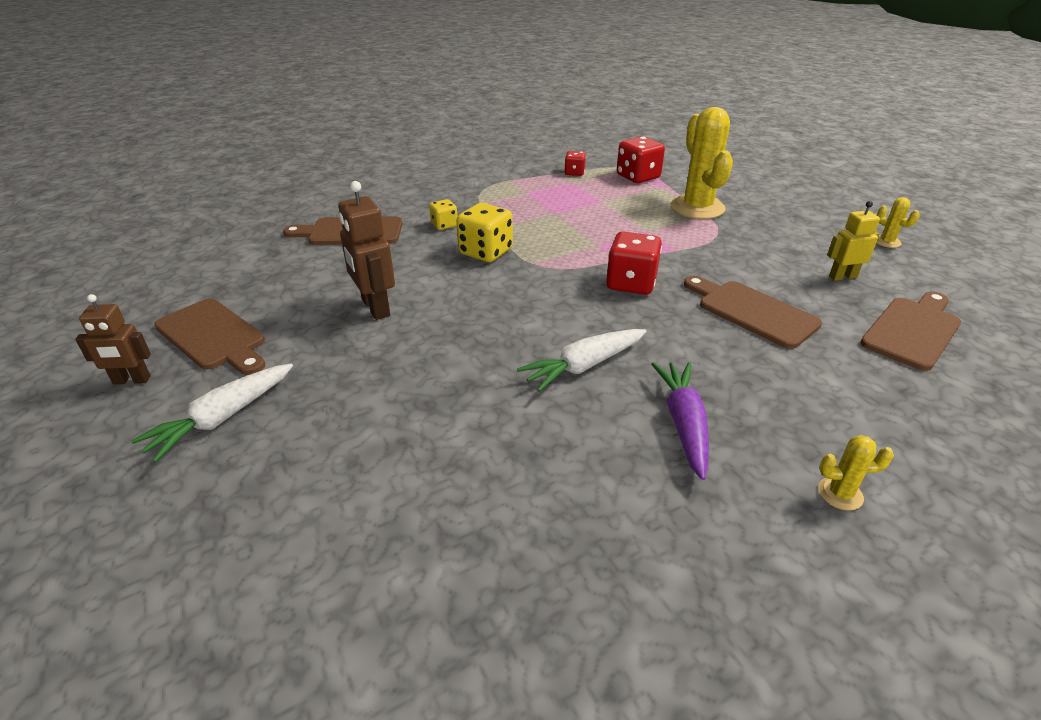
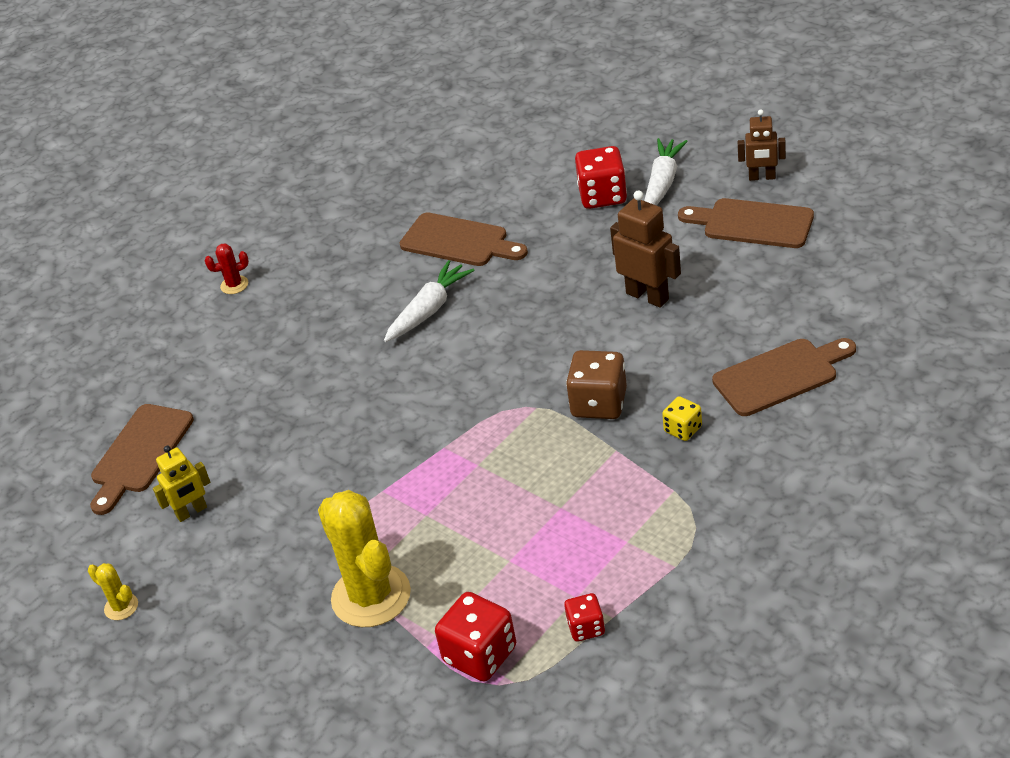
camera: 165 degrees right, 5 degrees up
brown robot [75,294,151,384] -> brown robot turned 150 degrees counterclockwise [738,109,786,181]
yellow dice [456,203,513,262] -> brown dice [566,350,627,419]
red dice [606,231,662,295] -> red dice moved to [575,146,627,209]
purple carrot [651,362,709,480] -> none
brown cutting board [684,276,822,349] -> brown cutting board moved to [400,213,528,266]
yellow cactus [818,435,894,510] -> red cactus [205,243,249,294]

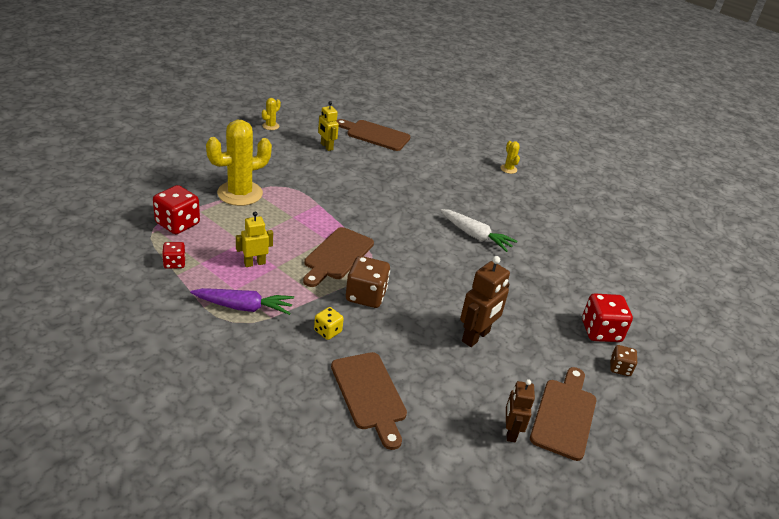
camera: 80 degrees right, 5 degrees down
red cactus [205,243,249,294] -> yellow cactus [500,141,520,174]
brown cutting board [400,213,528,266] -> brown cutting board moved to [303,227,374,287]
white carrot [644,138,688,206] -> brown dice [610,345,637,376]
brown robot [738,109,786,181] -> brown robot moved to [506,379,535,442]
none -> purple carrot [190,288,294,315]
none -> yellow robot [236,212,273,267]

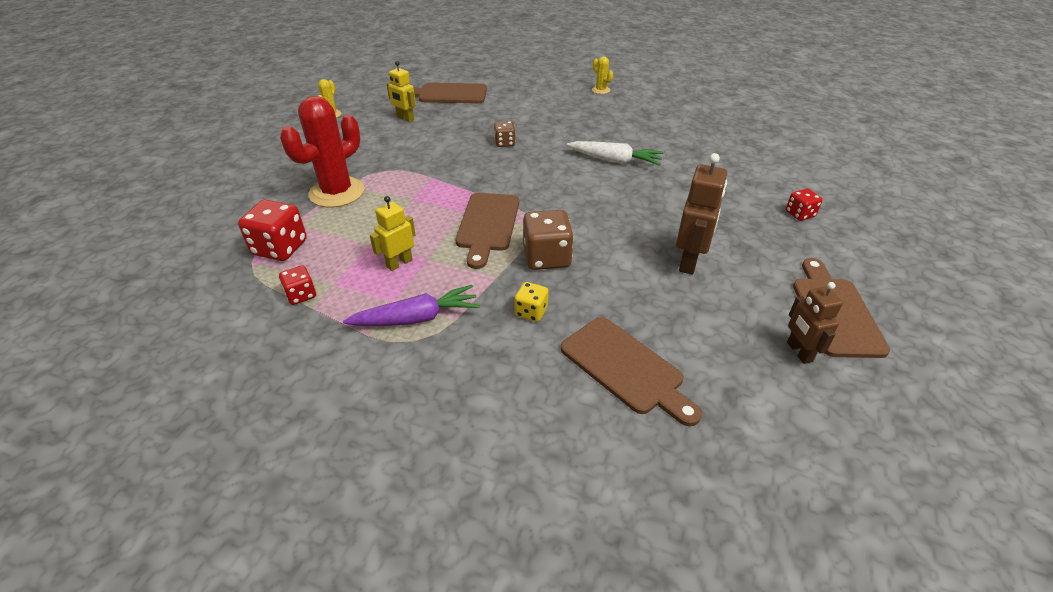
camera: 15 degrees left, 5 degrees up
yellow cactus [206,120,272,206] -> red cactus [280,96,365,207]
red dice [582,293,633,342] -> red dice [786,188,823,221], size x0.57
brown dice [610,345,637,376] -> brown dice moved to [494,121,516,147]

